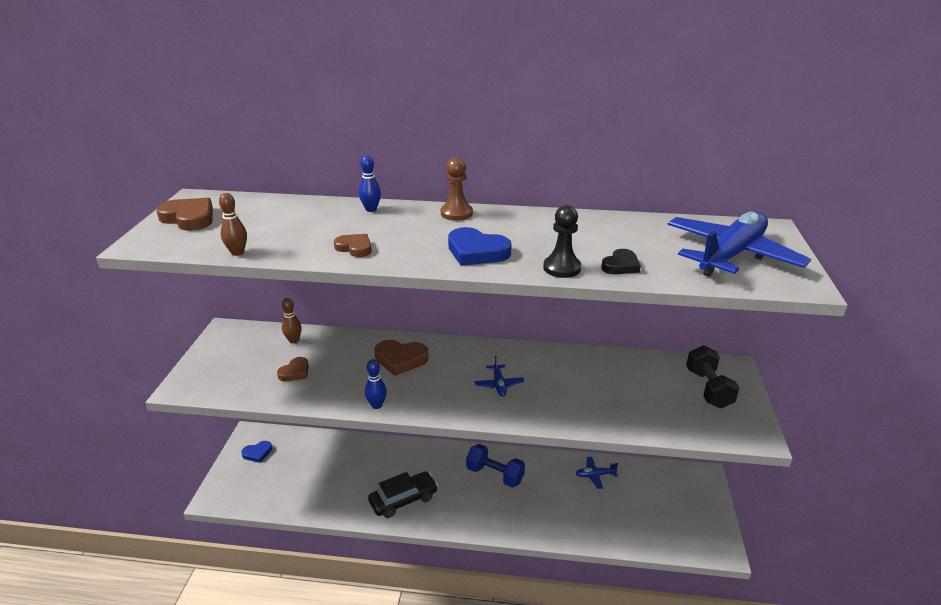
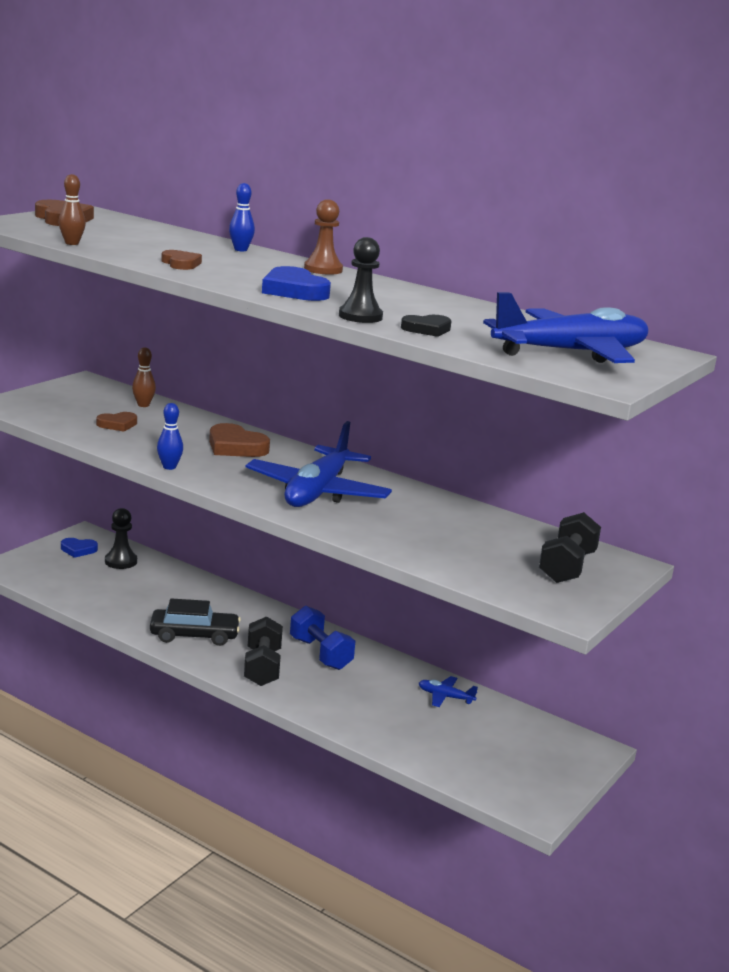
camera: 25 degrees right, 10 degrees down
blue plane [475,356,524,397] -> blue plane [245,421,392,507], size x2.38
none -> black pawn [105,508,137,569]
none -> black dumbbell [244,616,283,686]

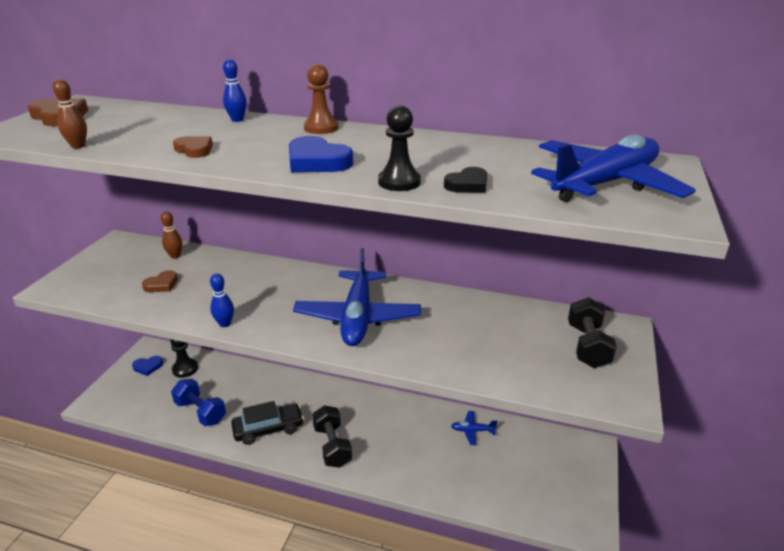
camera: 15 degrees left, 10 degrees up
brown heart [209,423,270,457] -> none
blue dumbbell [290,606,356,670] -> blue dumbbell moved to [171,379,226,426]

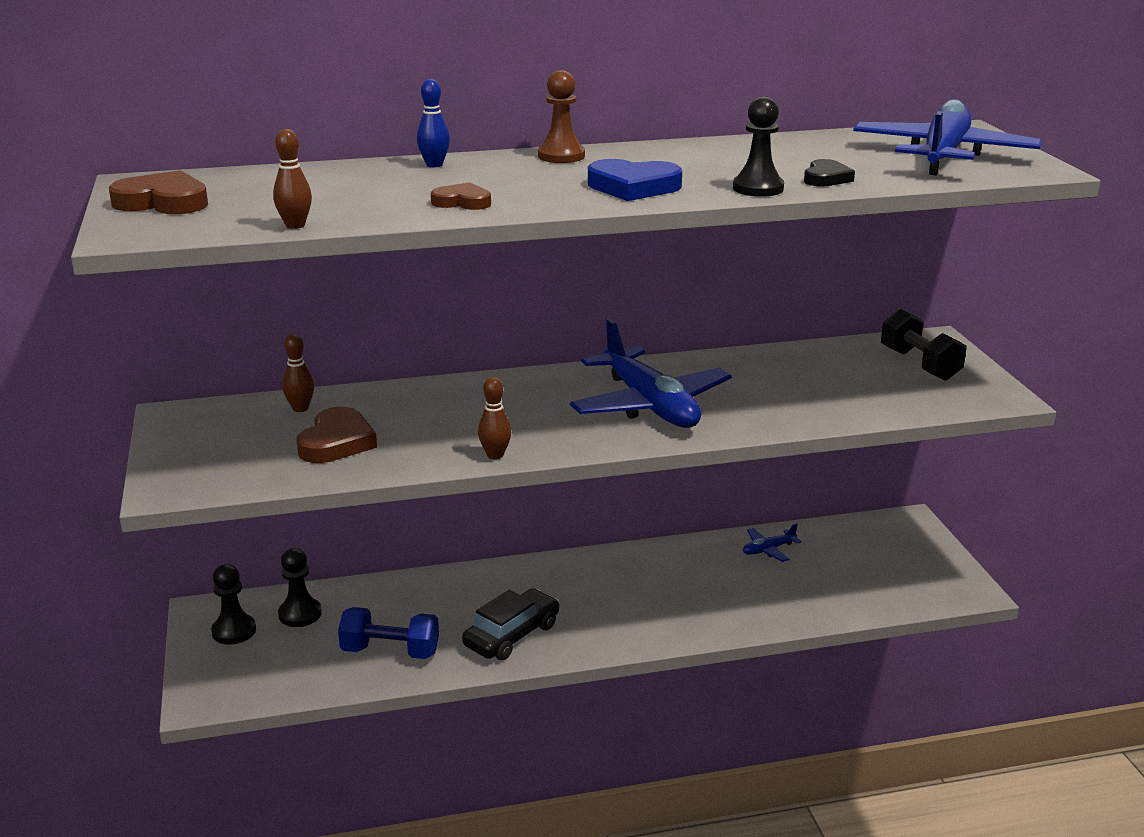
camera: 30 degrees left, 5 degrees down
blue heart [132,356,163,376] -> black pawn [211,564,256,645]
brown heart [142,270,178,292] -> brown heart [296,407,377,463], size x1.61
blue bowling pin [210,273,234,327] -> brown bowling pin [478,377,511,459]
black dumbbell [312,405,352,468] -> none

